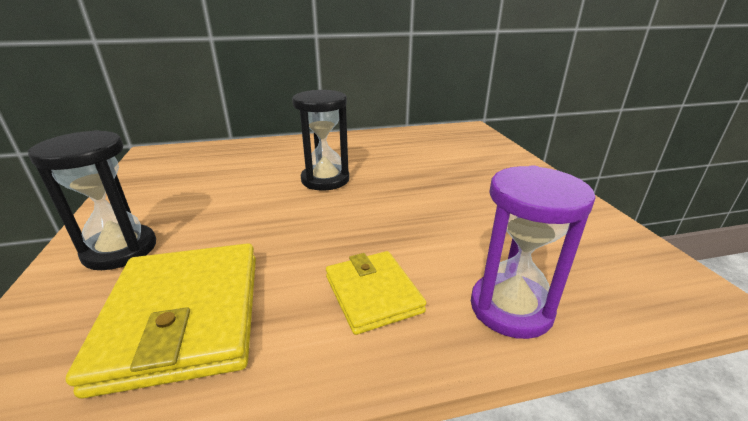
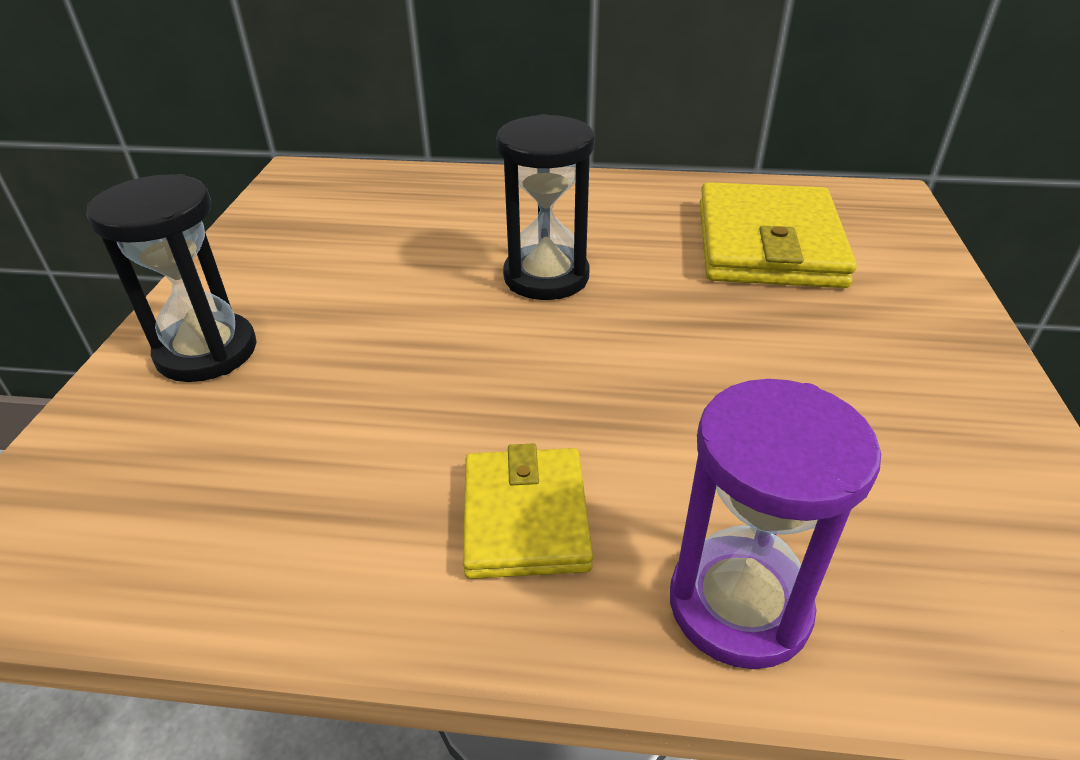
camera: 20 degrees right, 10 degrees up
yellow wallet [66,243,256,399] -> yellow wallet moved to [700,182,857,288]

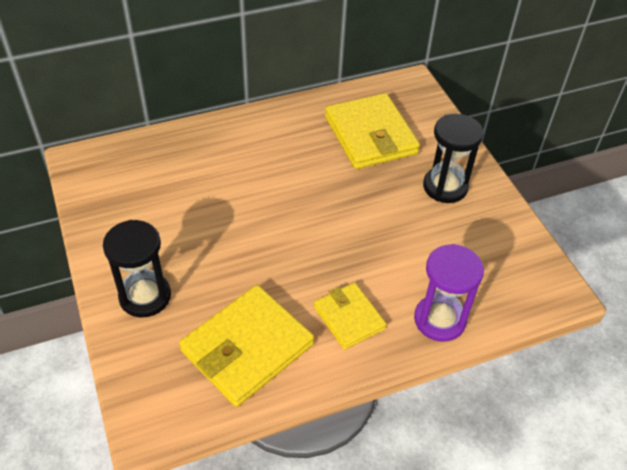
camera: 30 degrees left, 10 degrees up
black hourglass [496,114,594,300] -> black hourglass moved to [423,114,483,203]
none -> yellow wallet [179,285,314,407]

